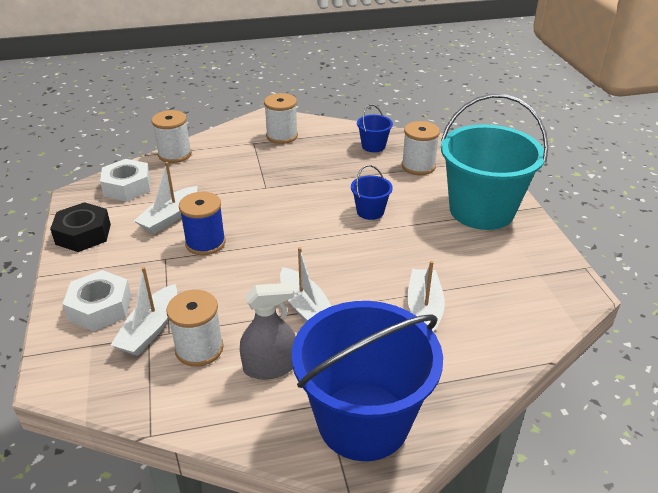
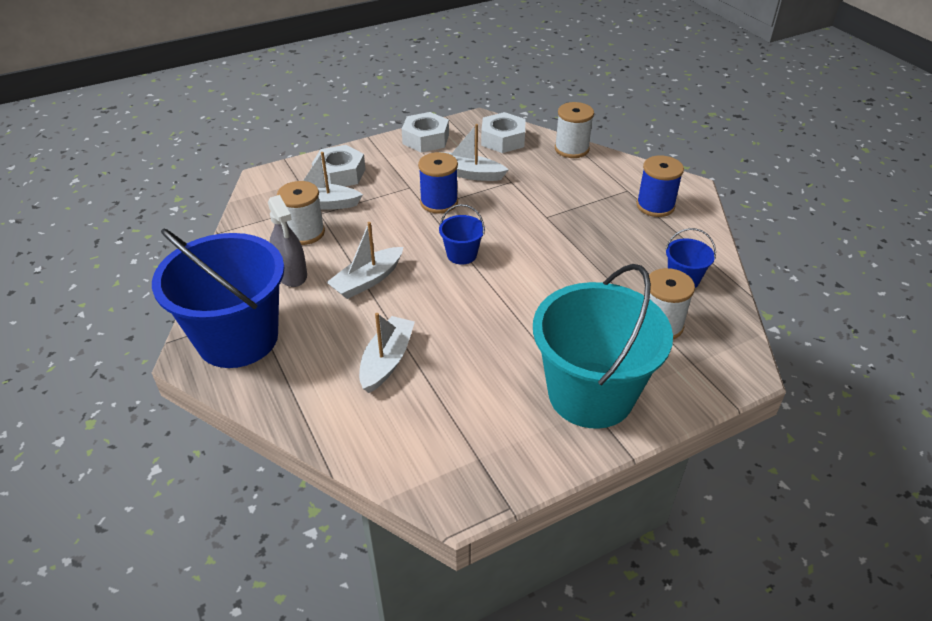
camera: 75 degrees right, 5 degrees up
black nut [50,202,111,252] -> white nut [402,112,449,153]
white spool [264,93,298,144] -> blue spool [636,155,684,217]
blue bucket [351,165,393,220] -> blue bucket moved to [439,204,485,265]
white boat [407,261,445,332] -> white boat turned 60 degrees counterclockwise [359,313,415,393]

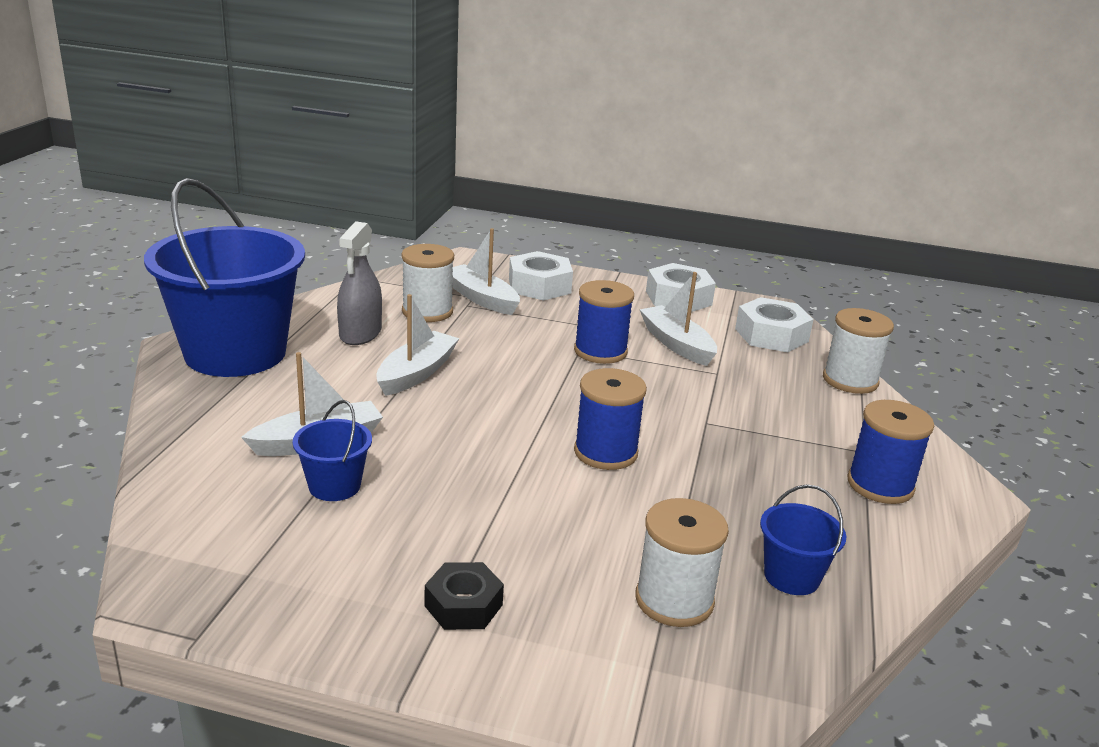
camera: 40 degrees right, 15 degrees down
white boat [327,222,403,299] -> white boat turned 120 degrees clockwise [376,294,459,396]
blue bucket [439,204,485,265] -> blue bucket moved to [293,400,372,501]
turquoise bucket [533,264,673,429] -> black nut [425,562,504,630]
none -> blue spool [574,368,647,470]

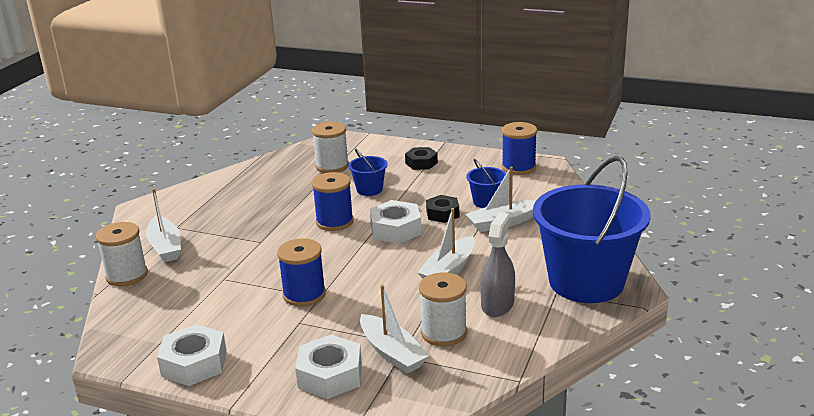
camera: 170 degrees left, 0 degrees up
white boat [640,272,717,366] -> white boat moved to [146,189,181,262]
white nut [735,297,814,352] -> white nut moved to [370,200,422,244]
blue bucket [760,484,846,595] -> blue bucket moved to [348,148,388,196]
blue spool [847,400,934,504] -> blue spool moved to [502,122,537,175]
none -> black nut [426,195,459,223]

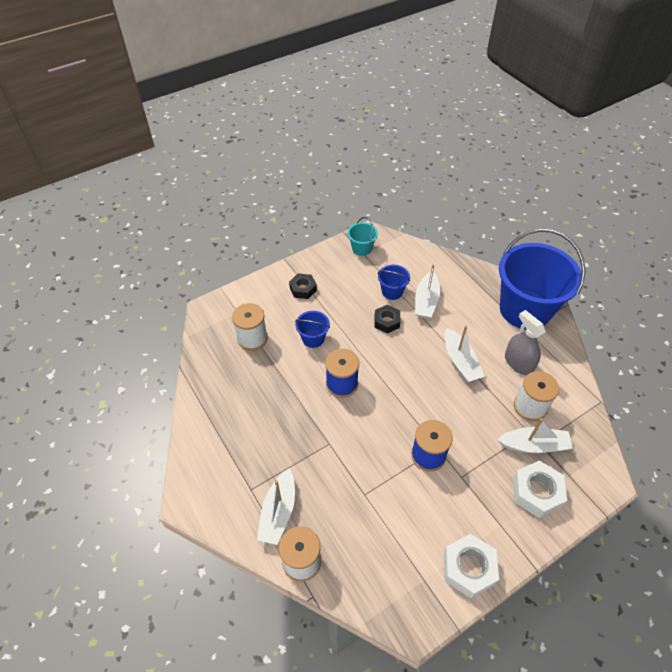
camera: 55 degrees left, 25 degrees up
white boat [146,189,181,262] -> white boat turned 90 degrees clockwise [257,468,295,545]
white nut [370,200,422,244] -> none
blue spool [502,122,537,175] -> turquoise bucket [348,217,378,256]

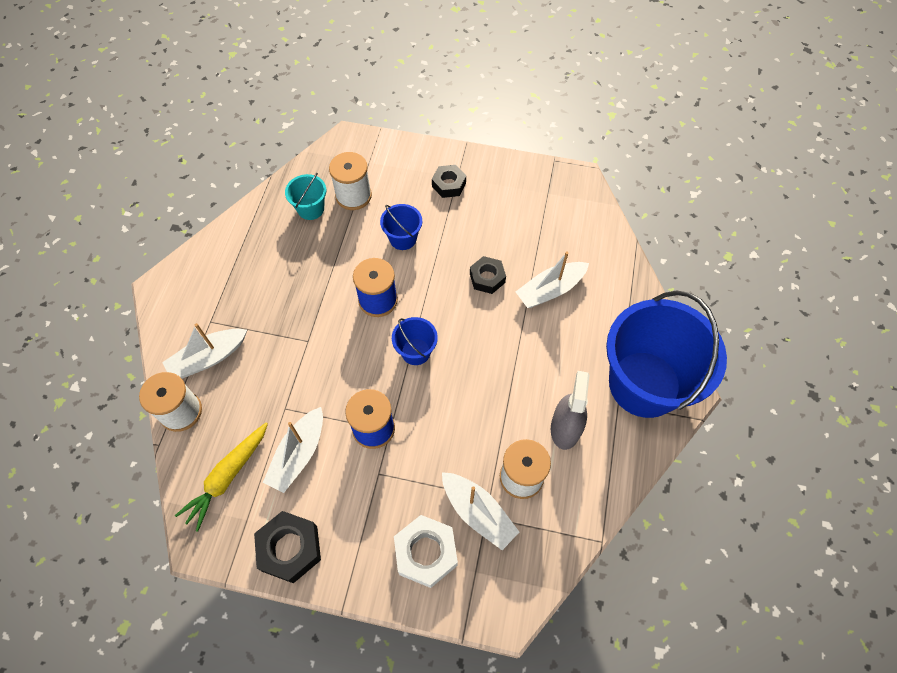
camera: 45 degrees right, 10 degrees up
turquoise bucket [348,217,378,256] -> turquoise bucket moved to [285,173,326,220]
blue bucket [378,265,410,300] -> blue bucket moved to [392,317,438,365]
white nut [444,534,499,598] -> black nut [254,511,321,583]
white boat [445,326,485,382] -> white boat moved to [263,407,323,493]
none -> yellow carrot [175,423,268,532]

